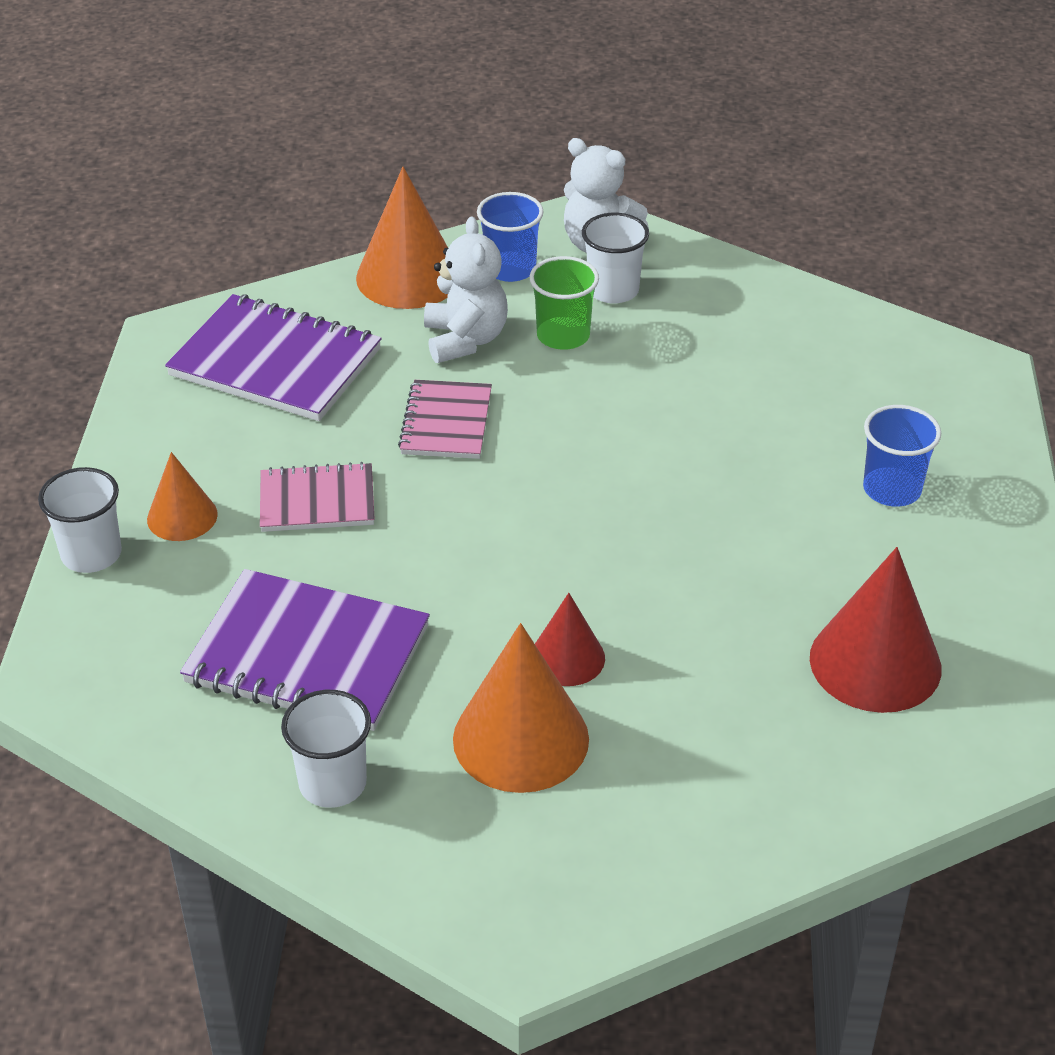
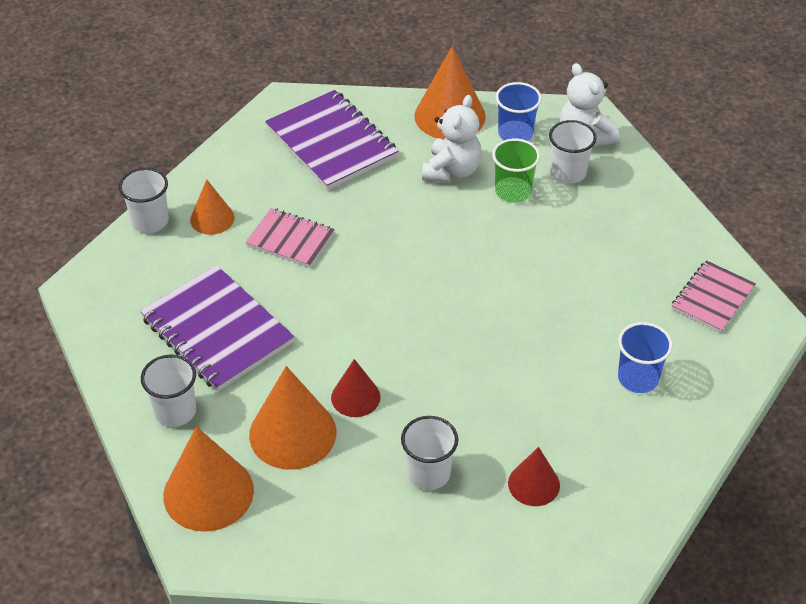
camera: 30 degrees right, 5 degrees up
pink notebook [398,380,492,459] -> pink notebook moved to [672,260,756,333]
red cone [810,547,941,713] -> red cone [508,447,560,506], size x0.58
none -> orange cone [163,426,254,532]
none -> white cup [401,416,458,490]

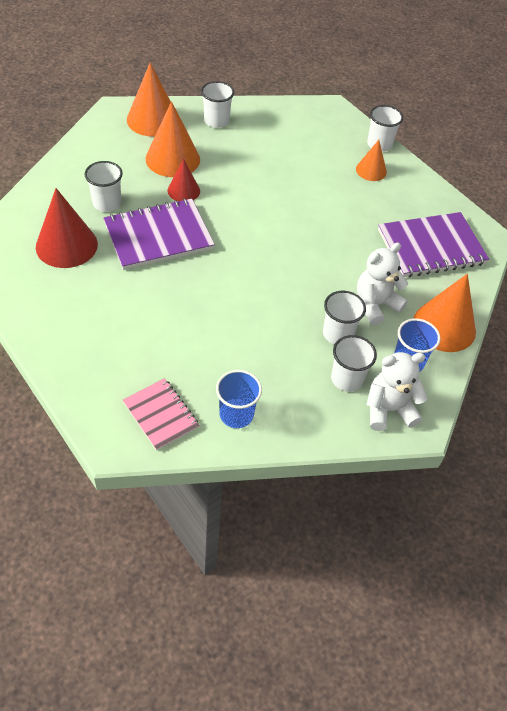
camera: 105 degrees right, 5 degrees up
purple notebook [140,265,294,391] -> purple notebook moved to [103,198,215,270]
pink notebook [246,208,335,268] -> none
white teddy bear [422,95,482,182] -> white teddy bear turned 105 degrees clockwise [357,243,408,326]
green cup [492,138,540,203] -> white cup [323,291,366,345]
red cone [508,447,560,506] -> red cone [36,188,98,268], size x1.73
blue cup [618,322,673,393] -> blue cup moved to [216,370,262,428]

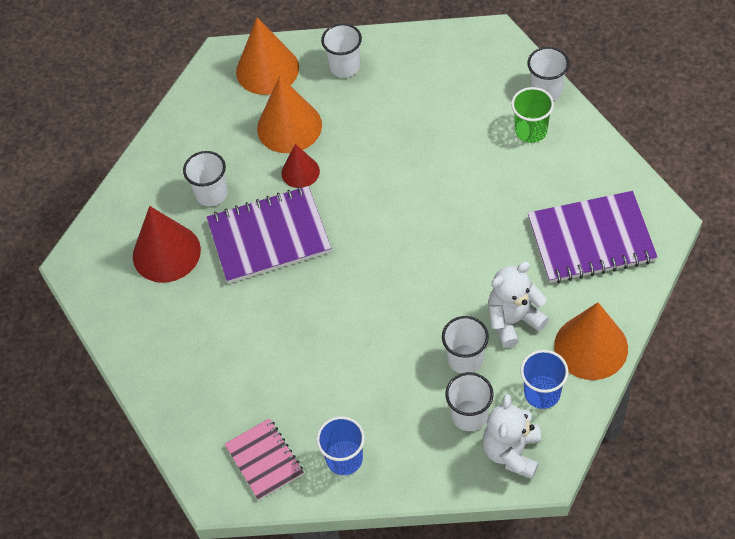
camera: 15 degrees right, 5 degrees up
orange cone [356,140,387,181] -> green cup [511,87,554,143]
white teddy bear [366,352,428,431] -> white teddy bear turned 75 degrees counterclockwise [483,394,541,479]

